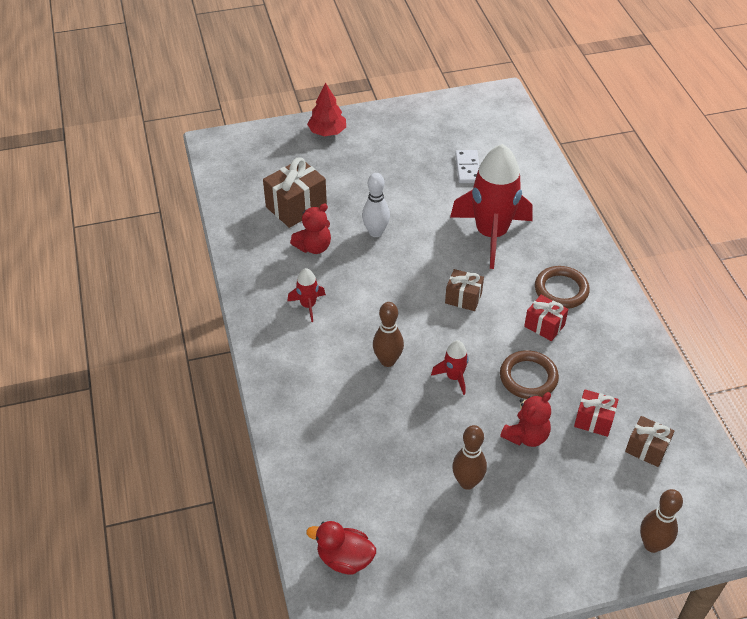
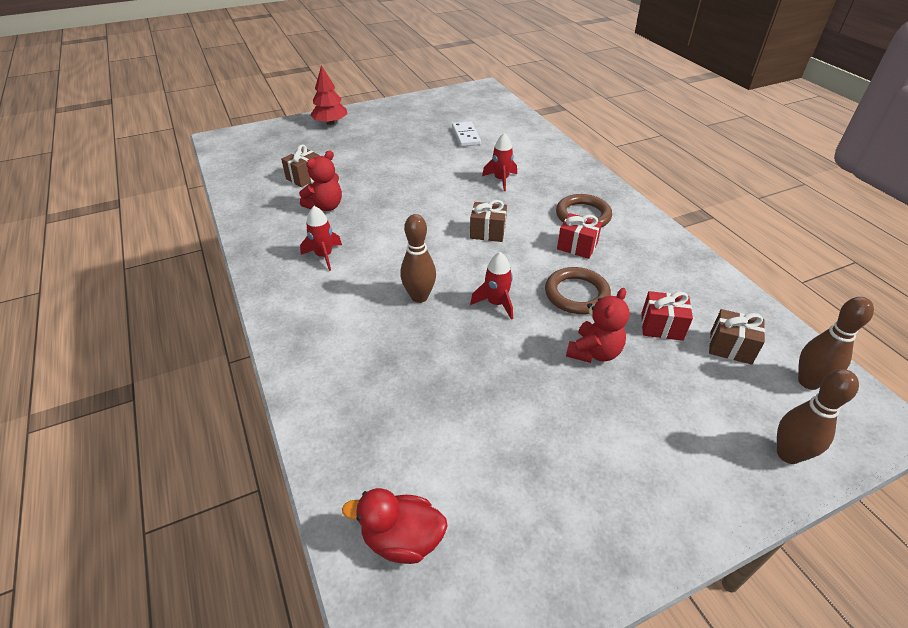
camera: 10 degrees left, 5 degrees down
brown gift [263,157,327,228] -> brown gift [281,145,320,187], size x0.60
white bowling pin [362,173,390,237] -> none
red rocket [450,144,533,269] -> red rocket [482,133,517,191], size x0.44
brown bowling pin [452,425,487,490] -> brown bowling pin moved to [798,297,874,390]

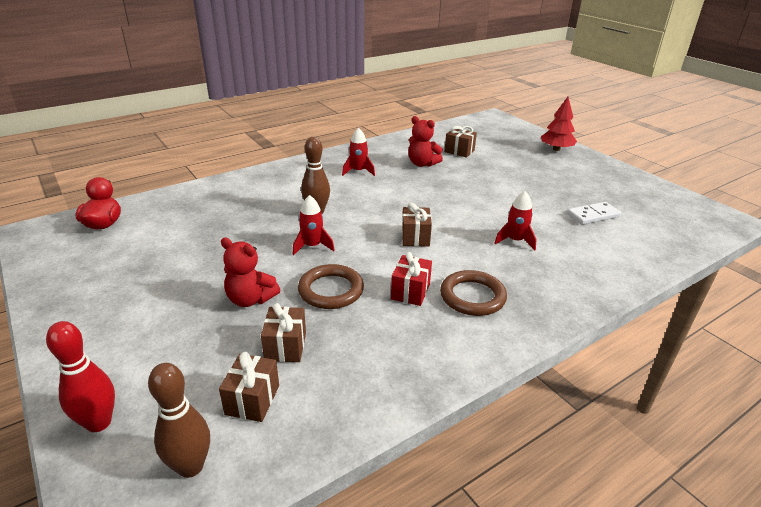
camera: 80 degrees right, 10 degrees down
red gift [641,291,693,341] -> brown gift [261,303,306,362]
brown bowling pin [777,369,859,464] -> red bowling pin [46,321,115,432]

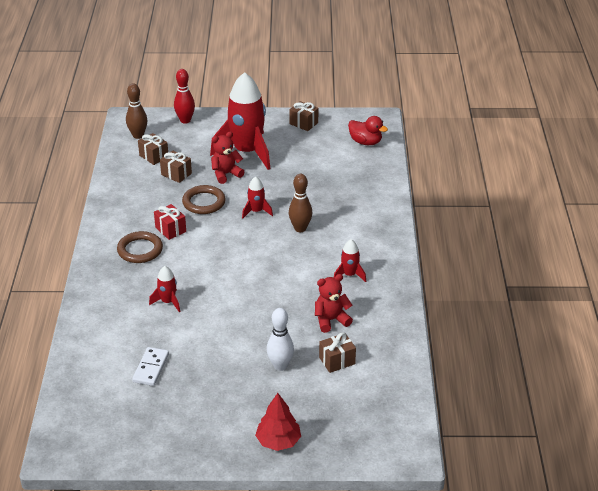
camera: 125 degrees right, 5 degrees up
brown gift [402,203,432,247] -> brown gift moved to [290,101,318,131]
none -> red rocket [210,72,270,170]
none -> white bowling pin [267,308,294,371]

